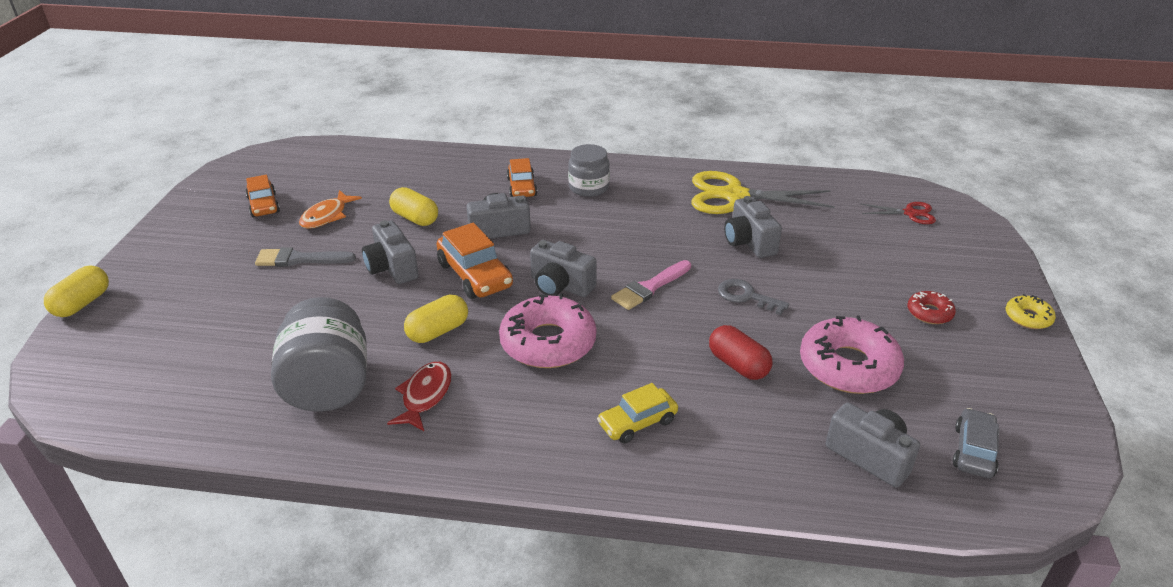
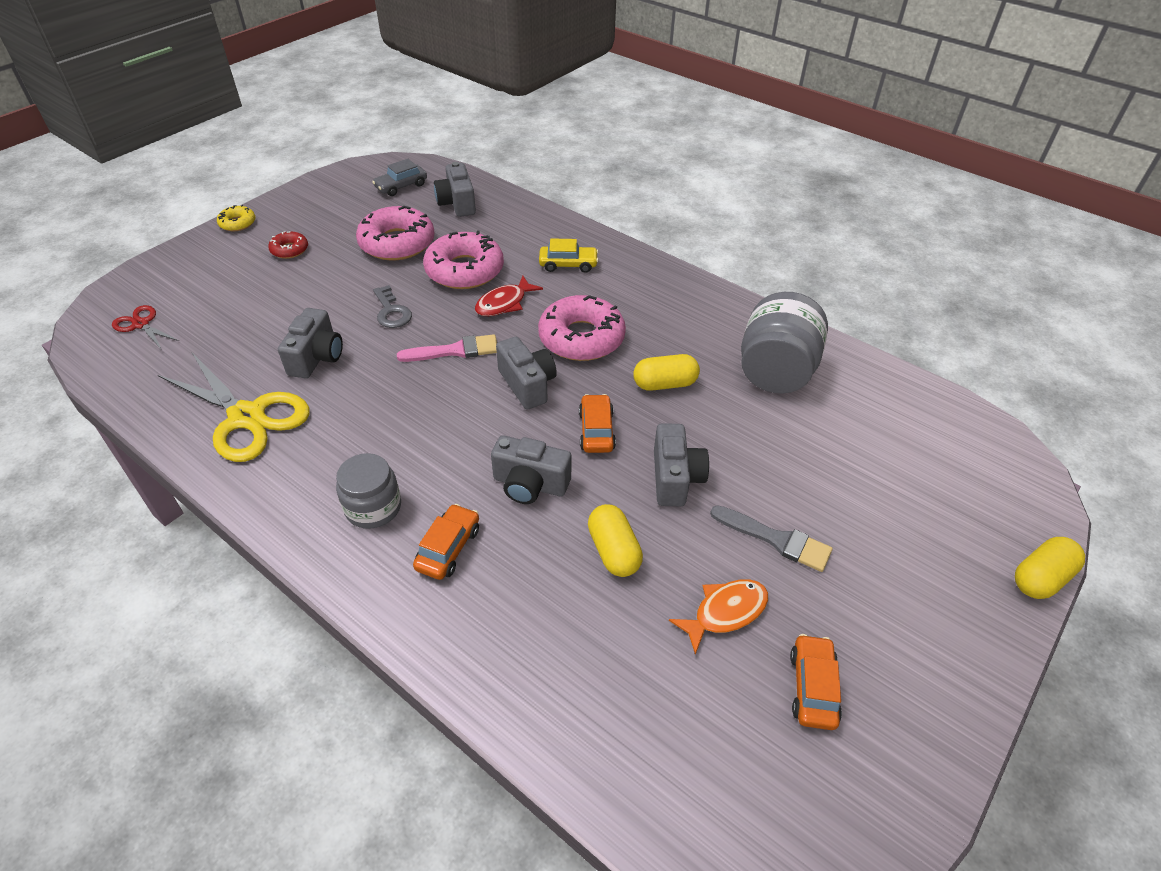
camera: 150 degrees left, 10 degrees up
red fish [387,362,452,431] -> red fish moved to [475,276,543,316]
orange car [437,223,513,299] -> orange car [579,394,616,453], size x0.66
red capsule [709,325,773,380] -> pink donut [423,231,504,289]

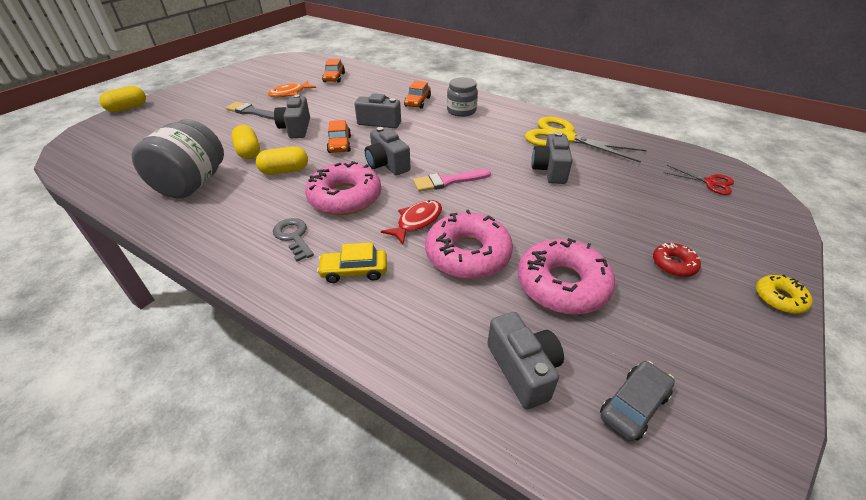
camera: 175 degrees right, 5 degrees down
grey key [373,285,412,328] -> grey key moved to [273,218,314,262]
yellow capsule [588,504,643,577] -> yellow capsule moved to [231,125,260,159]
orange car [790,634,842,730] -> orange car moved to [322,59,345,83]

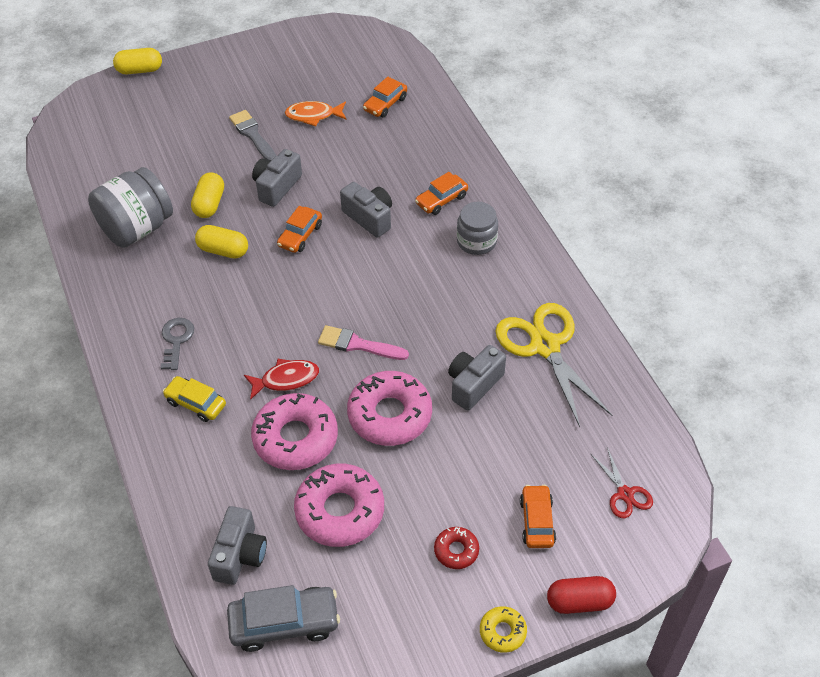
camera: 35 degrees right, 10 degrees up
pink donut [305,161,381,215] -> pink donut moved to [347,371,432,446]
grey camera [365,127,410,175] -> none
grey car [600,361,675,441] -> grey car [227,585,340,652], size x1.53
none -> orange car [520,485,556,548]
none -> red capsule [547,576,616,614]

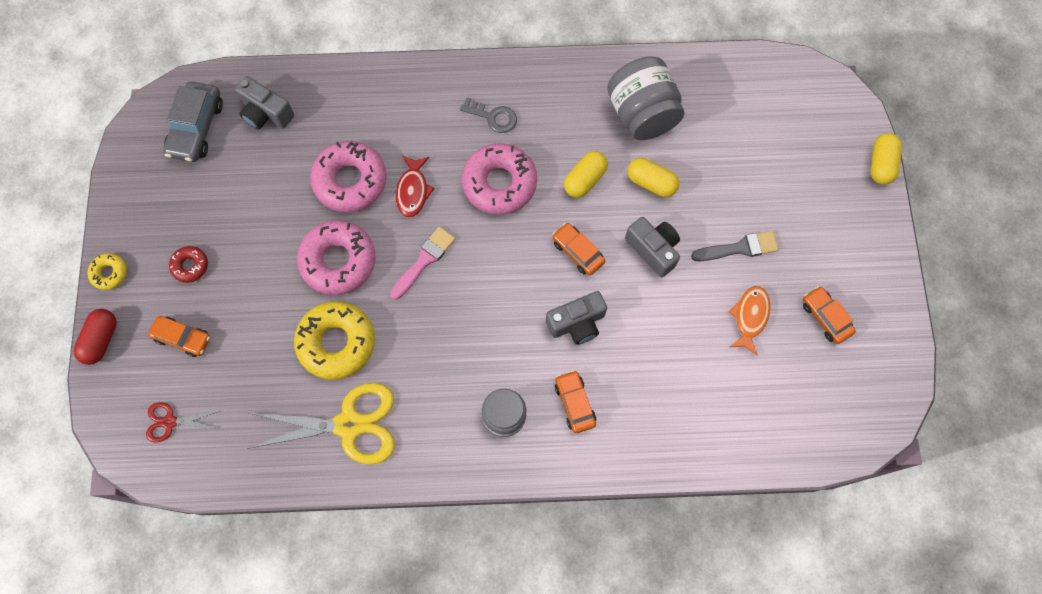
camera: 110 degrees right, 20 degrees up
yellow car [163,376,226,422] -> none
pink donut [294,464,384,547] -> pink donut moved to [462,143,537,215]
orange car [363,77,407,118] -> orange car moved to [803,286,856,344]
grey camera [448,345,506,411] -> yellow donut [294,301,375,380]

